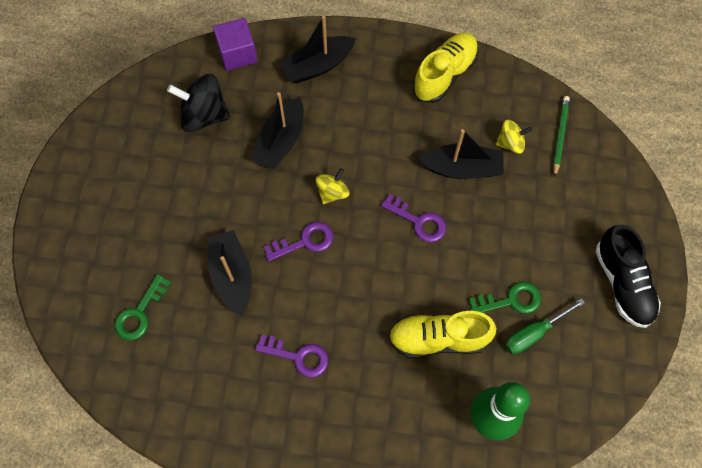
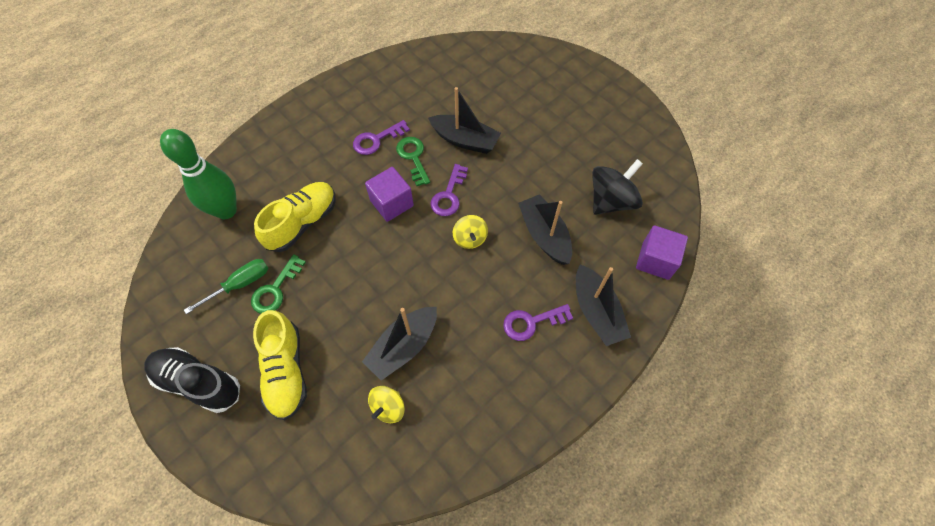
camera: 130 degrees right, 5 degrees down
green key [114,274,171,340] -> green key moved to [396,137,430,186]
black boat [279,16,356,84] -> black boat turned 150 degrees clockwise [576,264,631,346]
purple key [381,194,446,242] -> purple key moved to [503,304,573,341]
yellow shoe [413,33,479,103] -> yellow shoe moved to [253,310,307,420]
green screwdriver [505,298,585,354] -> green screwdriver turned 45 degrees clockwise [184,259,268,314]
green pencil [553,96,570,176] -> none
none -> purple cube [365,167,414,222]

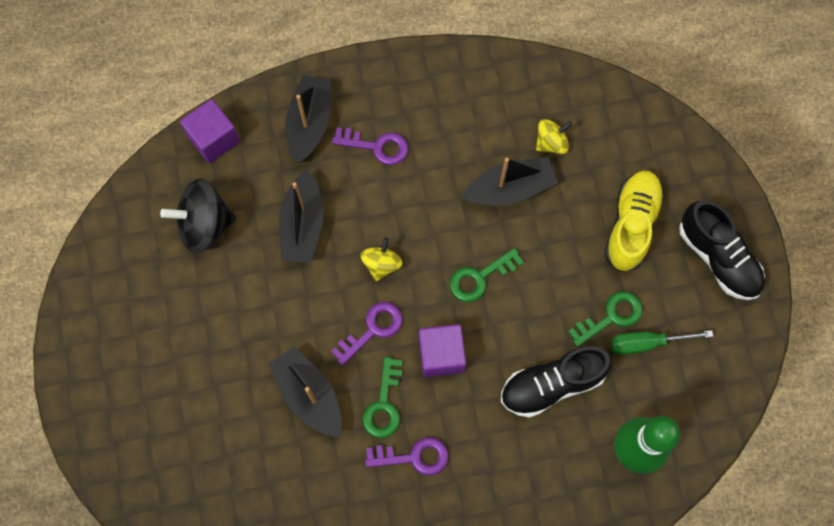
camera: 150 degrees left, 10 degrees up
yellow shoe [254,182,336,252] -> black shoe [501,346,612,418]
none -> green key [450,248,524,302]

